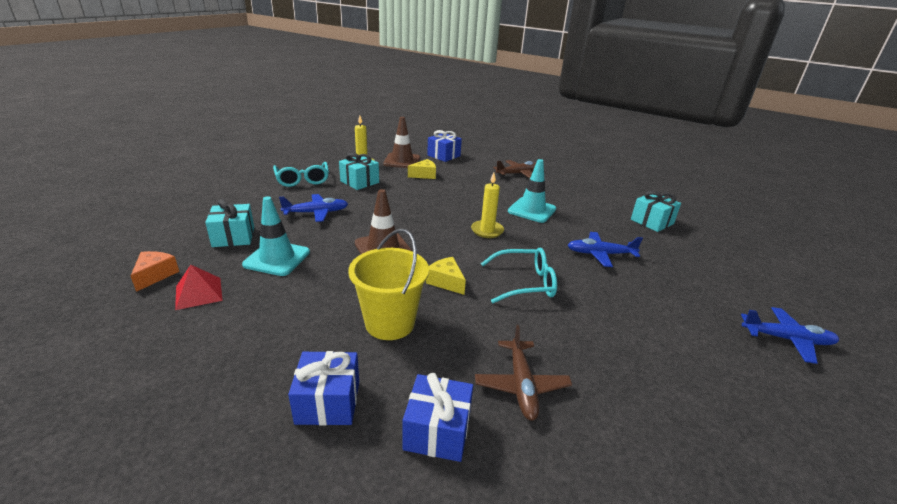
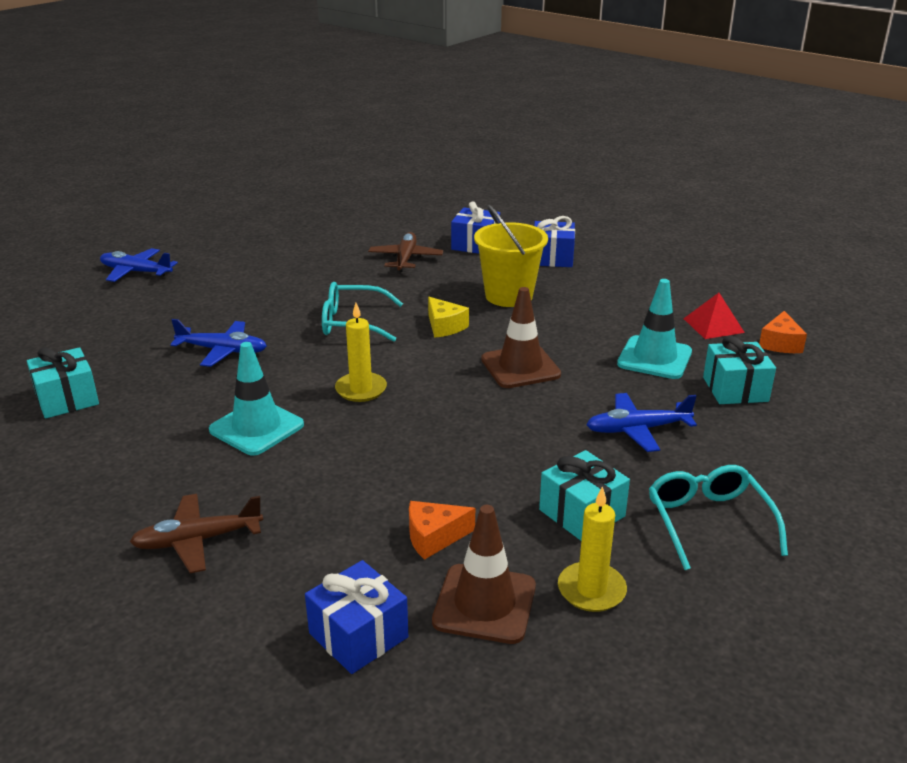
camera: 170 degrees left, 0 degrees up
yellow cheese [408,159,436,179] -> orange cheese [409,501,475,560]

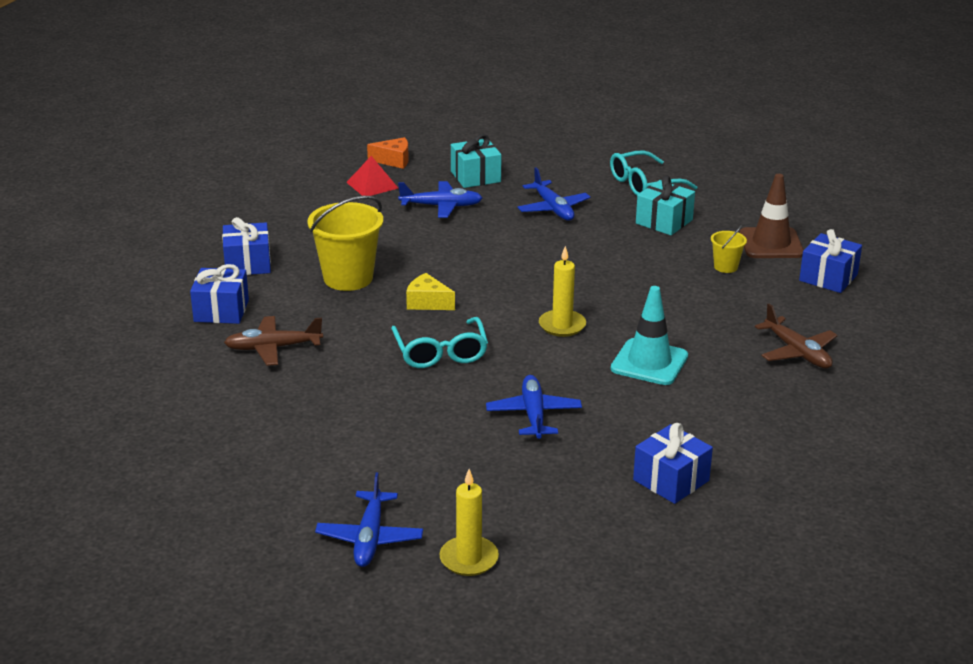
camera: 105 degrees left, 0 degrees up
turquoise gift [27,347,99,419] -> blue gift [633,423,713,504]
orange cheese [409,501,475,560] -> yellow bucket [711,225,747,273]
yellow cheese [428,297,469,338] -> yellow cheese turned 105 degrees counterclockwise [406,273,455,310]
brown traffic cone [481,287,561,388] -> none
yellow candle [558,486,627,612] -> yellow candle moved to [440,469,499,576]
turquoise traffic cone [617,279,692,379] -> blue plane [398,181,482,218]

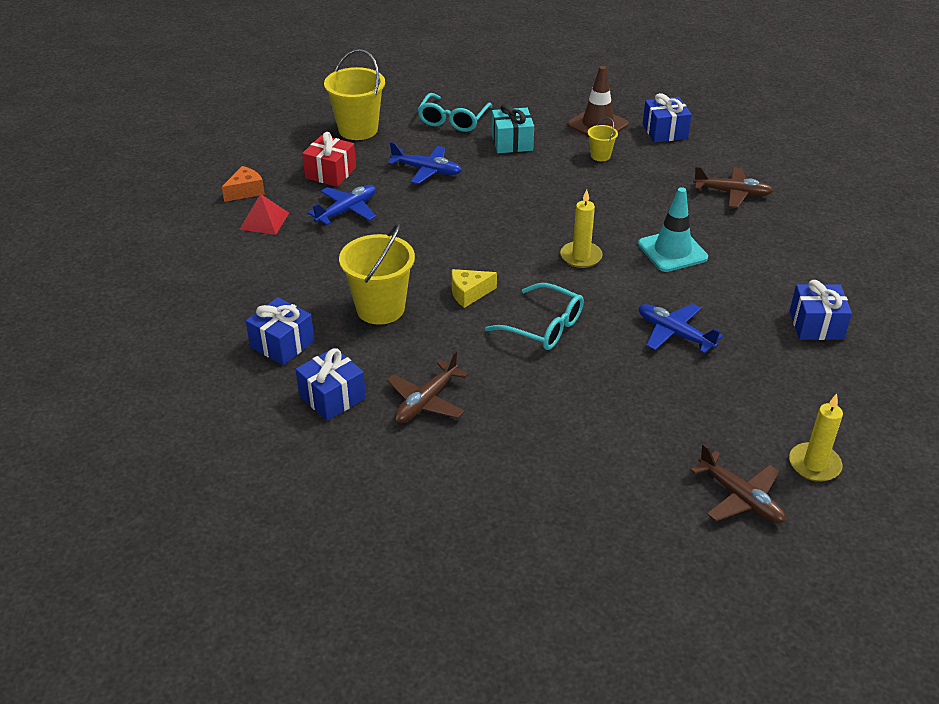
camera: 45 degrees left, 10 degrees up
blue plane [315,472,423,567] -> brown plane [690,444,786,523]
turquoise gift [451,134,501,188] -> red gift [302,132,356,187]
none -> yellow bucket [324,49,385,140]

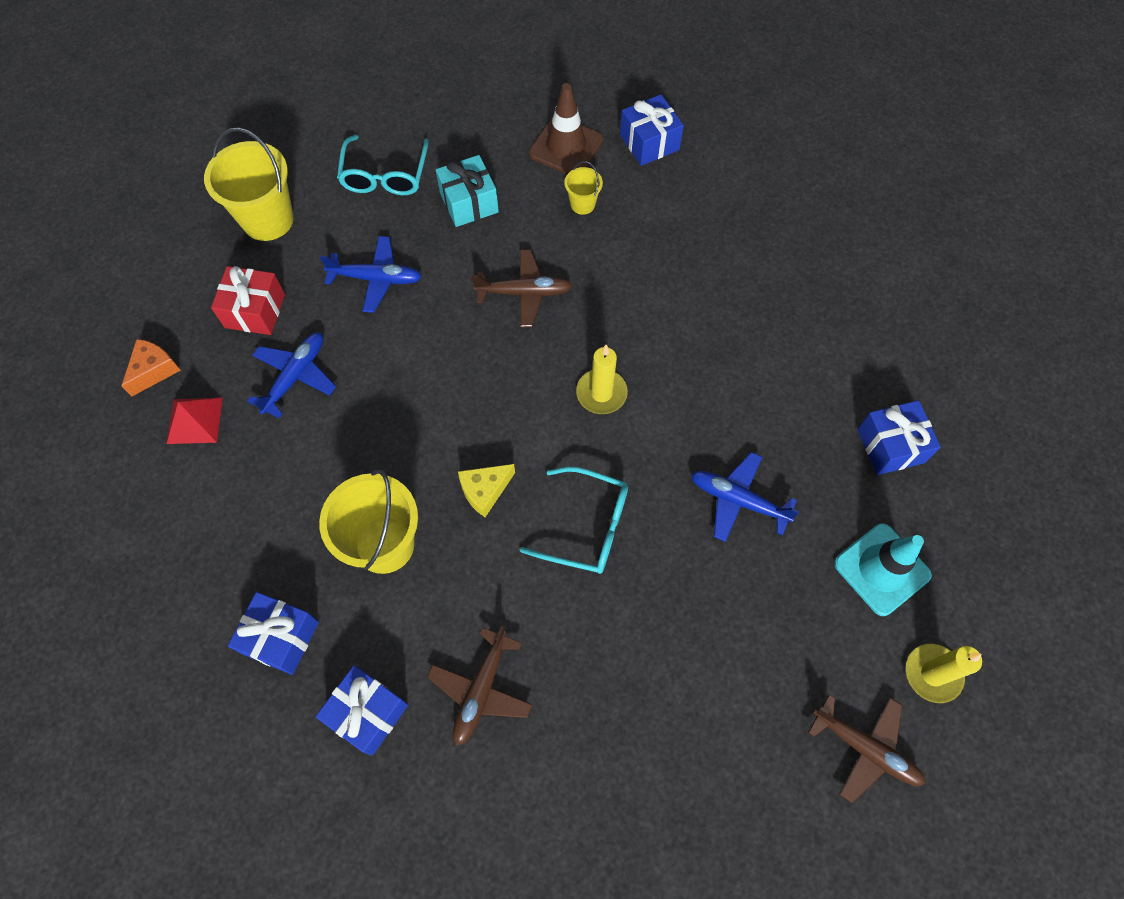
camera: 15 degrees left, 25 degrees up
turquoise traffic cone [638,187,708,272] -> turquoise traffic cone moved to [834,523,932,616]
brown plane [693,166,773,208] -> brown plane moved to [472,250,572,327]

